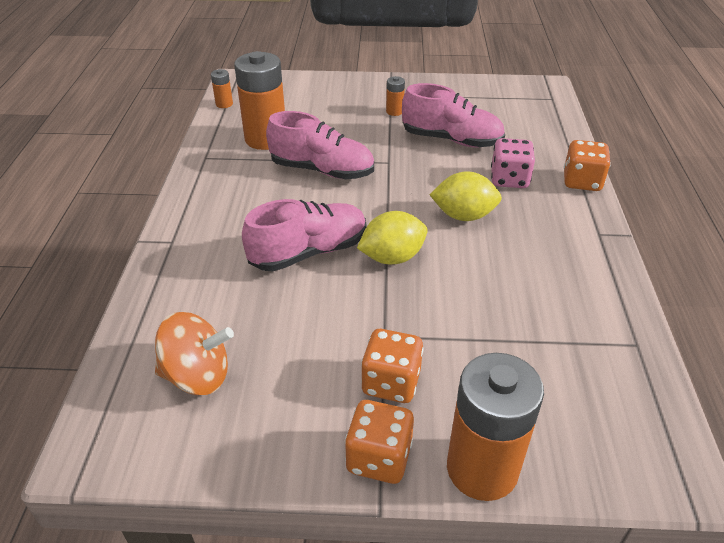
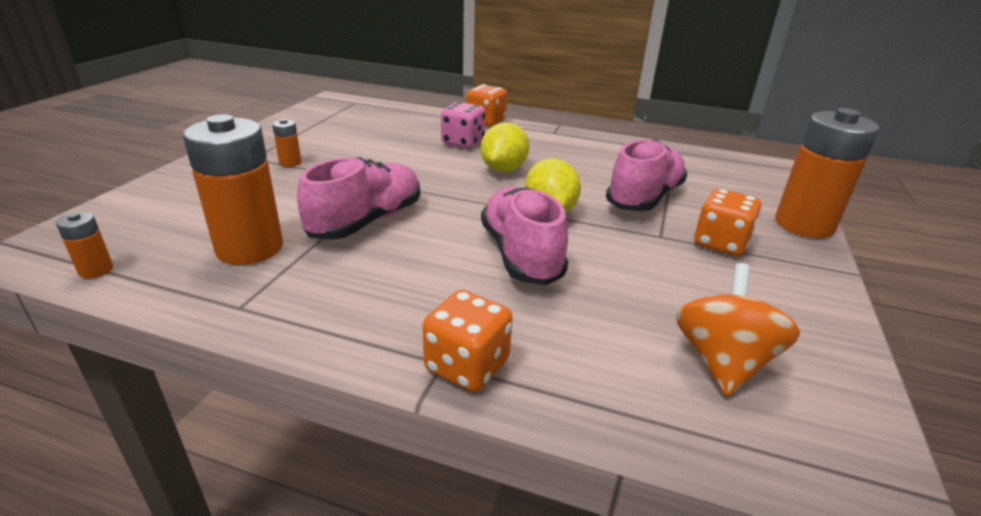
camera: 75 degrees left, 10 degrees down
orange dice [345,400,414,484] -> orange dice moved to [423,290,513,392]
pink shoe [402,83,505,147] -> pink shoe moved to [606,140,687,211]

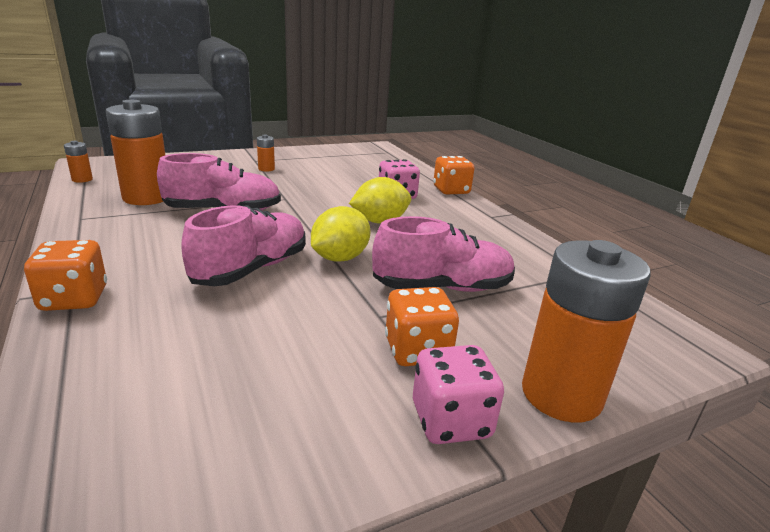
camera: 45 degrees right, 5 degrees down
orange spinning top [676,263,800,396] -> none
none -> pink dice [413,345,504,444]

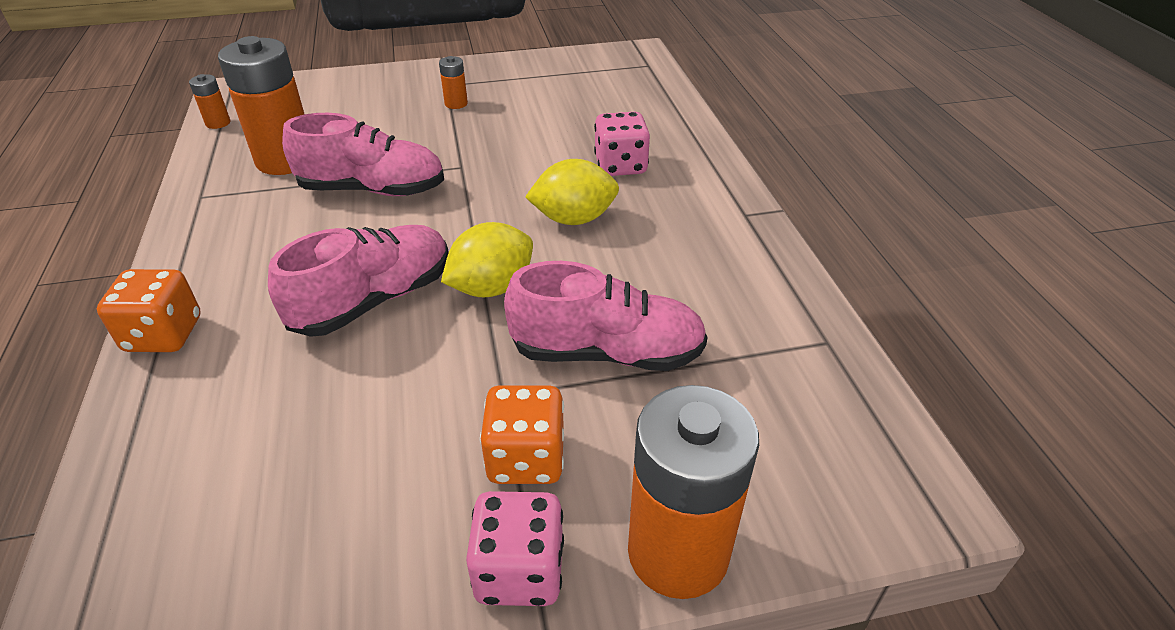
camera: 15 degrees right, 15 degrees up
orange dice [433,156,475,194] -> none

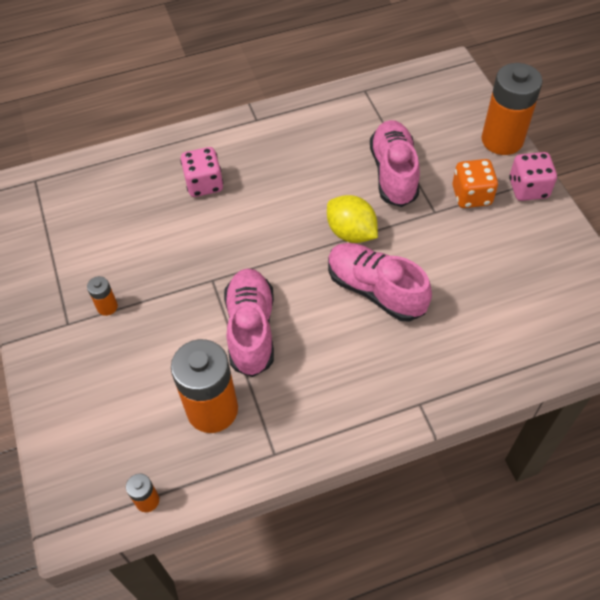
camera: 95 degrees left, 15 degrees up
orange dice [97,269,200,352] -> none
yellow lemon [525,159,619,225] -> none

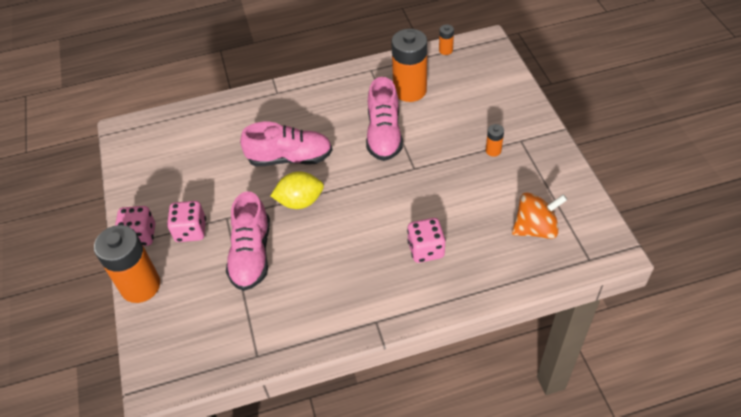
camera: 175 degrees left, 5 degrees down
yellow lemon [327,195,378,243] -> yellow lemon turned 60 degrees counterclockwise [271,171,324,209]
pink shoe [328,243,432,321] -> pink shoe turned 45 degrees counterclockwise [240,122,332,166]
orange dice [452,159,498,208] -> pink dice [167,201,206,242]
none -> orange spinning top [512,192,567,239]

